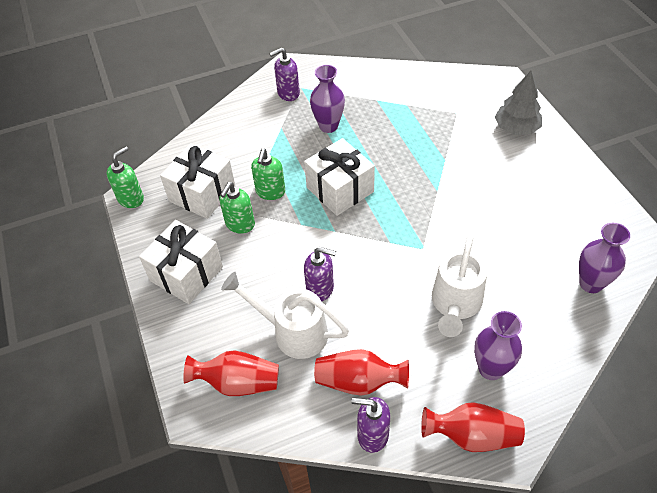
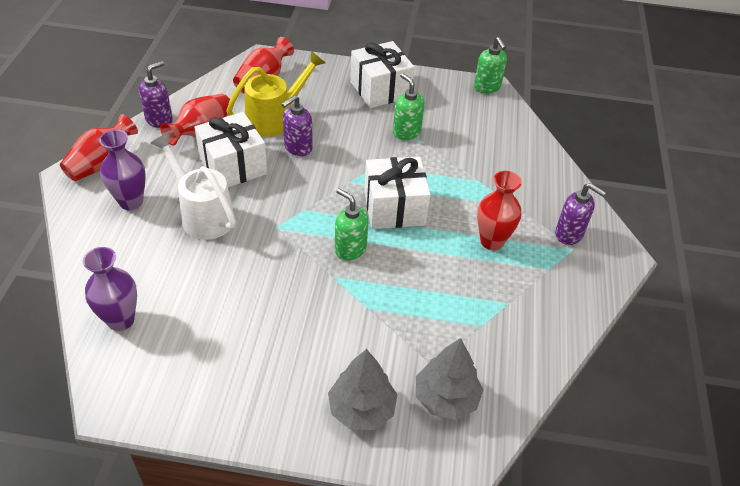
camera: 115 degrees right, 5 degrees down
white gift [160,143,235,219] -> white gift moved to [194,112,267,187]
white watering can [221,272,349,359] -> yellow watering can [226,51,325,137]
green soap dispenser [251,149,285,200] -> green soap dispenser moved to [335,188,369,261]
purple soap dispenser [269,48,300,101] -> purple soap dispenser turned 120 degrees clockwise [555,183,606,245]
purple vase [310,65,345,133] -> red vase [477,171,522,250]
none -> grey tree [416,338,483,420]

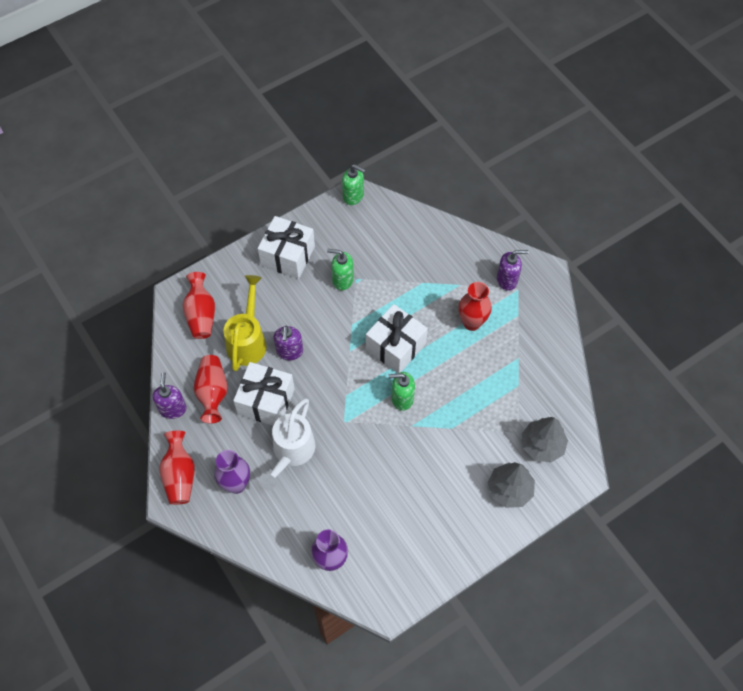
camera: 40 degrees left, 15 degrees up
white watering can [151,133,236,240] -> white watering can turned 75 degrees counterclockwise [259,398,315,490]

